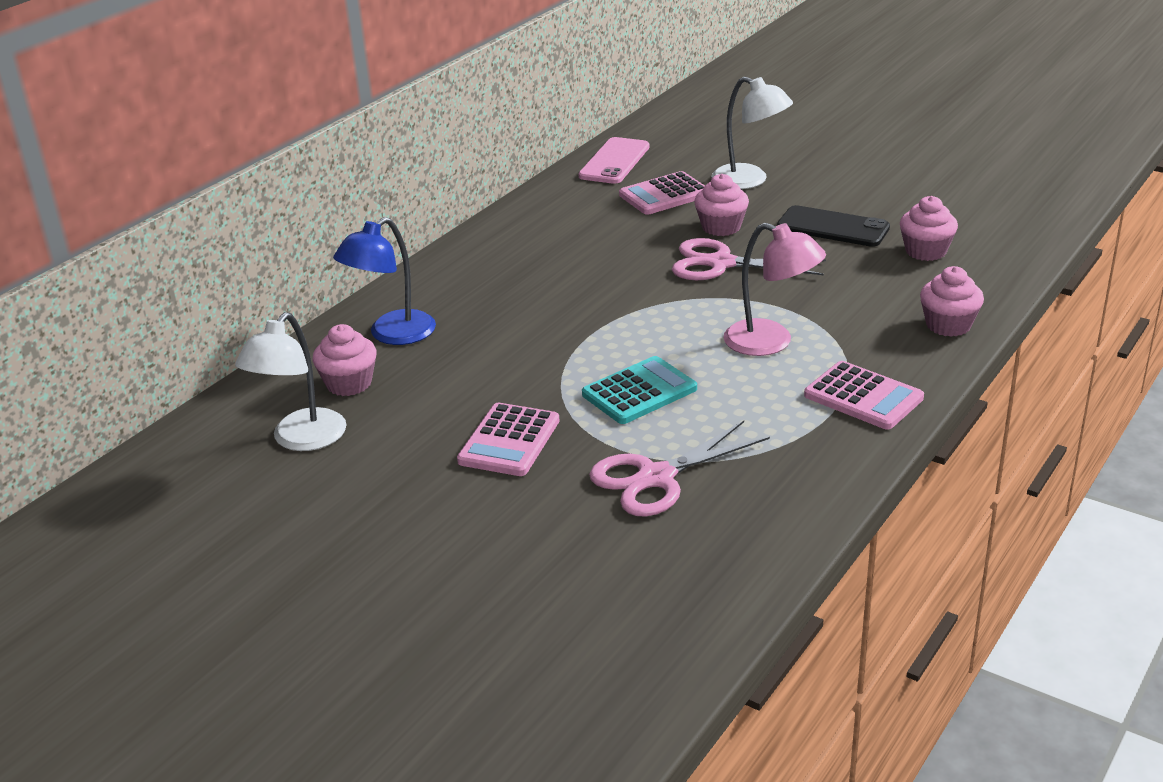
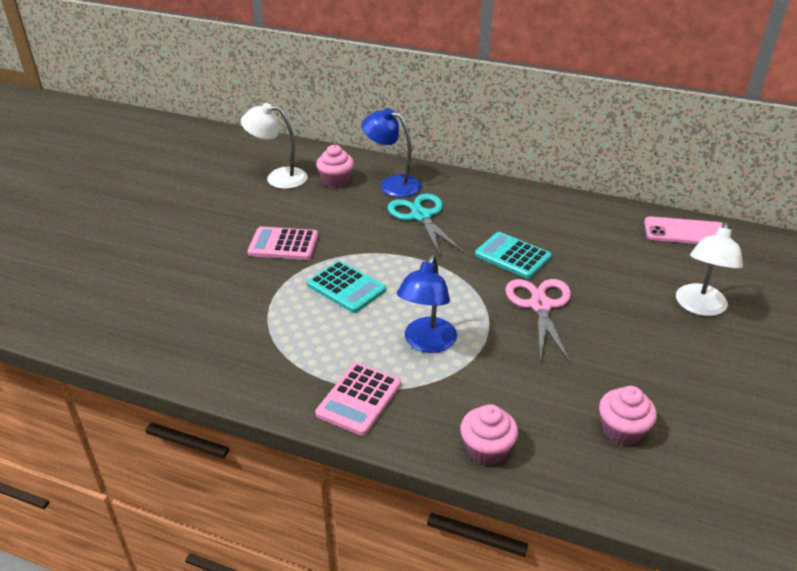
camera: 75 degrees right, 5 degrees up
pink scissors [589,421,770,516] -> none
pink calculator [619,171,705,215] -> none
pink cupcake [694,174,749,236] -> none
pink lamp [723,223,826,356] -> blue lamp [397,255,457,353]
black phone [777,205,890,247] -> none
none -> turquoise scissors [388,194,463,255]
none -> turquoise calculator [475,232,551,279]

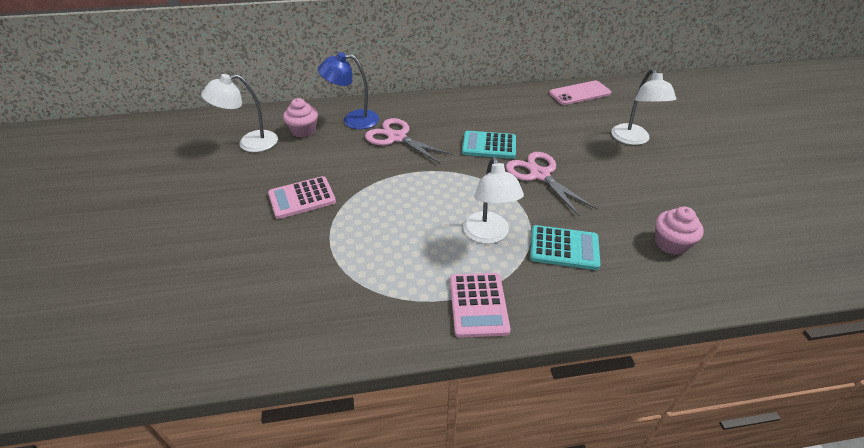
camera: 30 degrees left, 5 degrees up
turquoise calculator [307,261,386,313] -> turquoise calculator moved to [530,225,601,270]
turquoise scissors [388,194,463,255] -> pink scissors [365,118,453,163]
blue lamp [397,255,457,353] -> white lamp [463,157,524,244]
pink cupcake [460,404,518,466] -> none

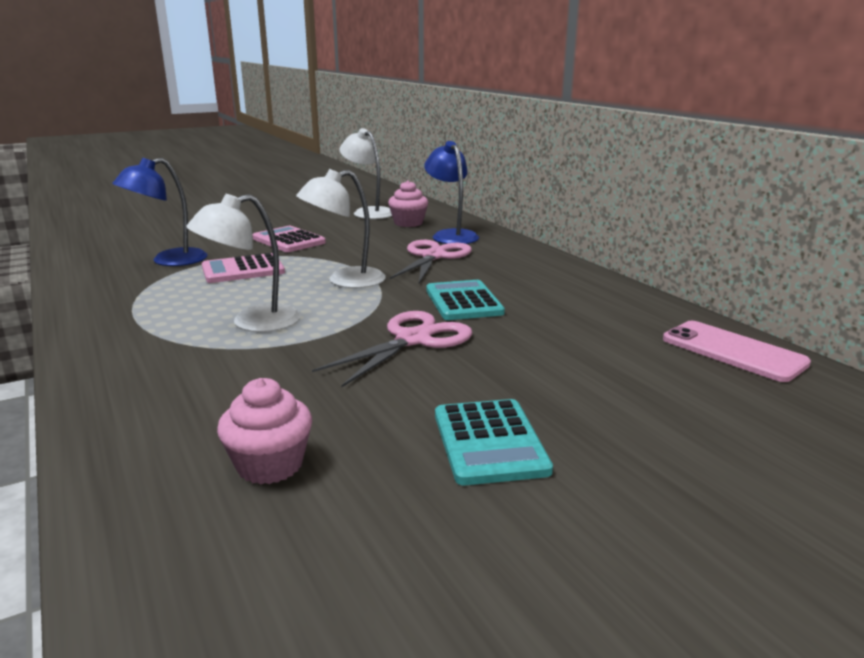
camera: 70 degrees right, 20 degrees down
pink calculator [450,273,510,338] -> pink calculator moved to [202,253,285,283]
turquoise calculator [530,225,601,270] -> turquoise calculator moved to [435,399,553,485]
white lamp [611,69,676,145] -> white lamp moved to [296,169,386,288]
none -> blue lamp [112,157,207,266]

